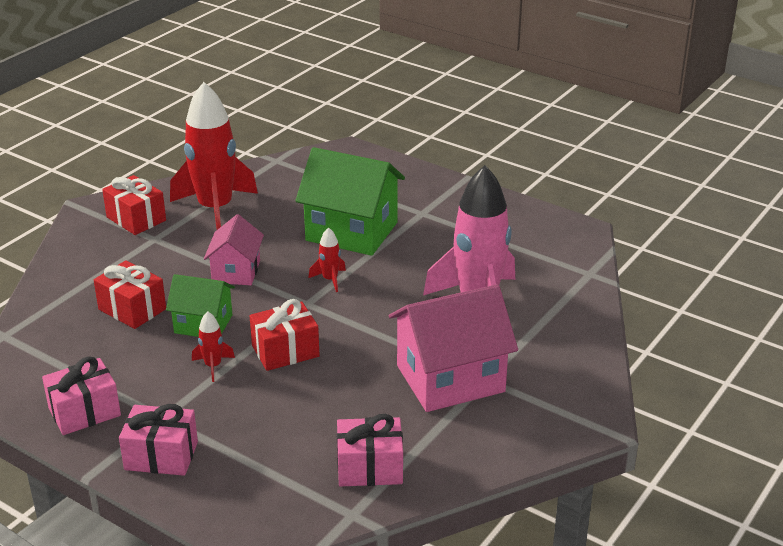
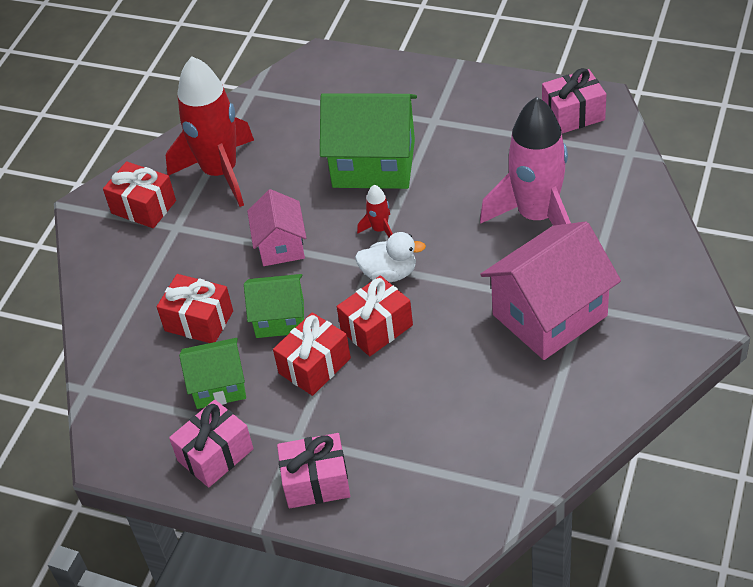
camera: 10 degrees left, 15 degrees up
red rocket [192,311,235,382] -> red gift [273,312,351,396]
pink gift [337,414,403,486] -> pink gift moved to [542,68,606,134]
none -> green house [179,338,246,409]
none -> white duck [355,232,426,282]

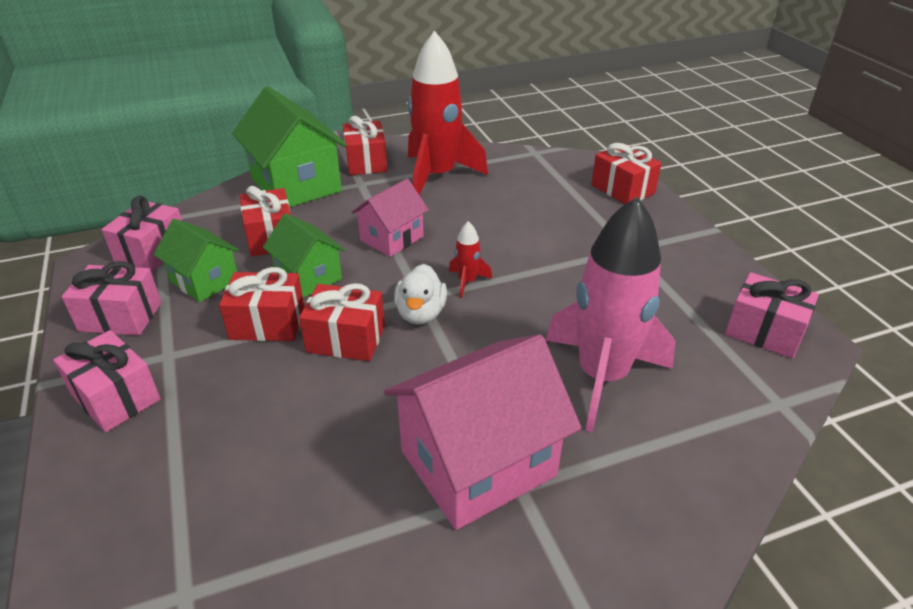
camera: 45 degrees right, 10 degrees down
green house [320,93,417,189] -> green house moved to [232,86,346,207]
white duck [355,232,426,282] -> white duck turned 45 degrees clockwise [394,264,447,325]
pink house [480,221,621,360] -> pink house turned 45 degrees counterclockwise [384,334,582,530]
none -> pink gift [101,196,182,272]
none -> red gift [591,143,662,204]

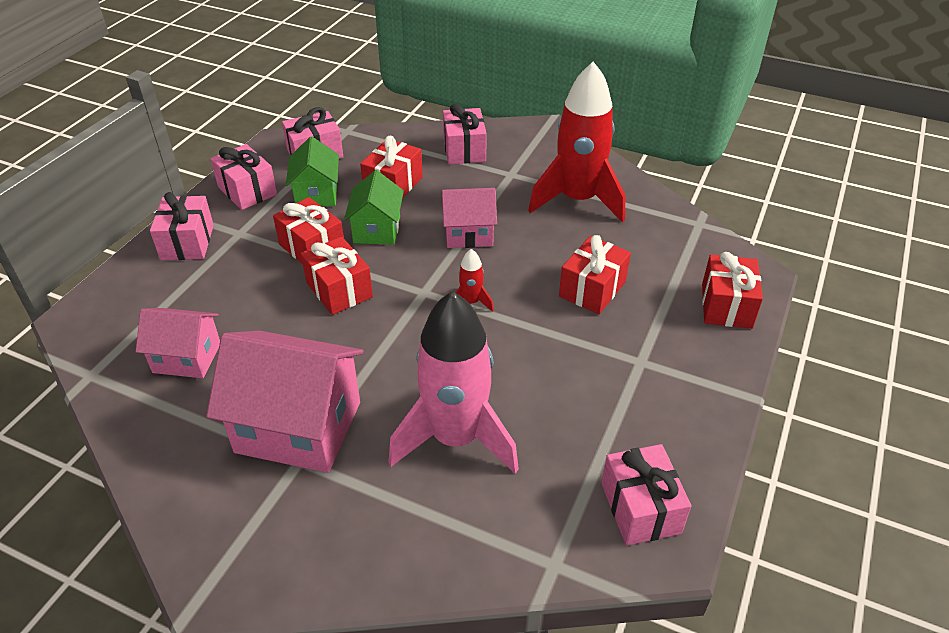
camera: 45 degrees right, 5 degrees up
green house [232,86,346,207] -> pink gift [443,104,487,164]
red gift [343,116,388,175] -> red gift moved to [559,235,631,314]
white duck [394,264,447,325] -> none
none -> pink house [136,308,220,378]

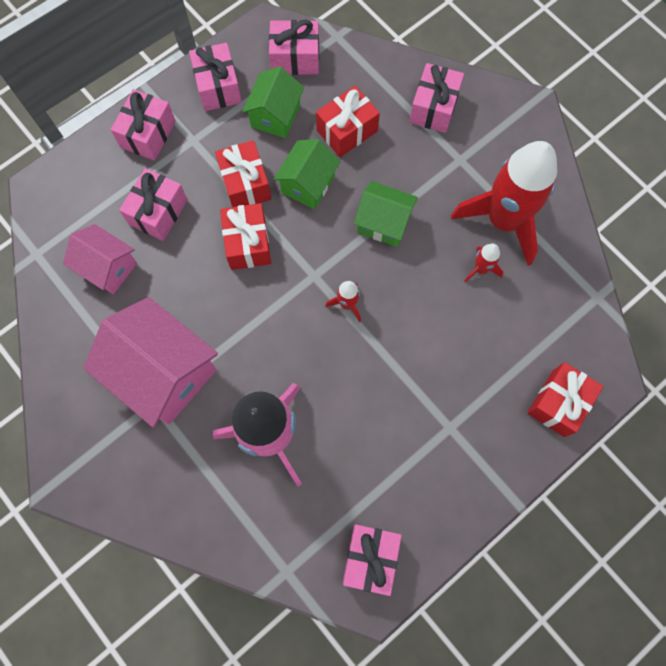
camera: 25 degrees right, 30 degrees up
pink house [442,188,497,248] -> green house [354,181,418,247]
red gift [559,235,631,314] -> none
none -> pink gift [119,168,188,241]
none -> red rocket [464,243,503,283]

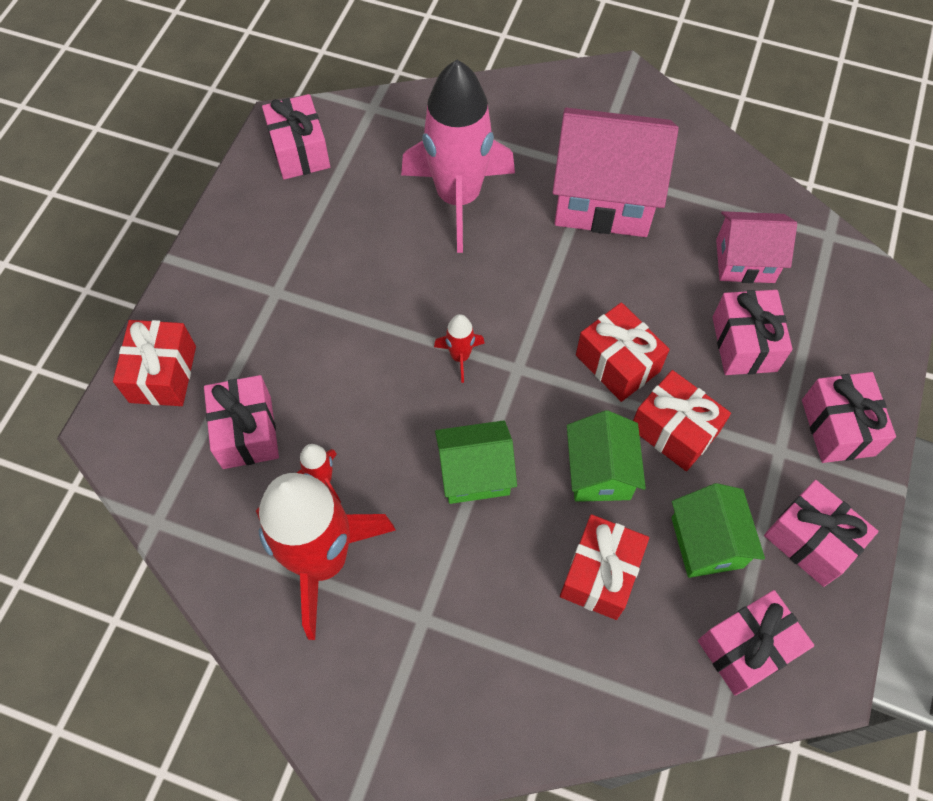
camera: 150 degrees right, 10 degrees down
pink gift [409,63,464,133] -> pink gift moved to [204,375,279,469]

